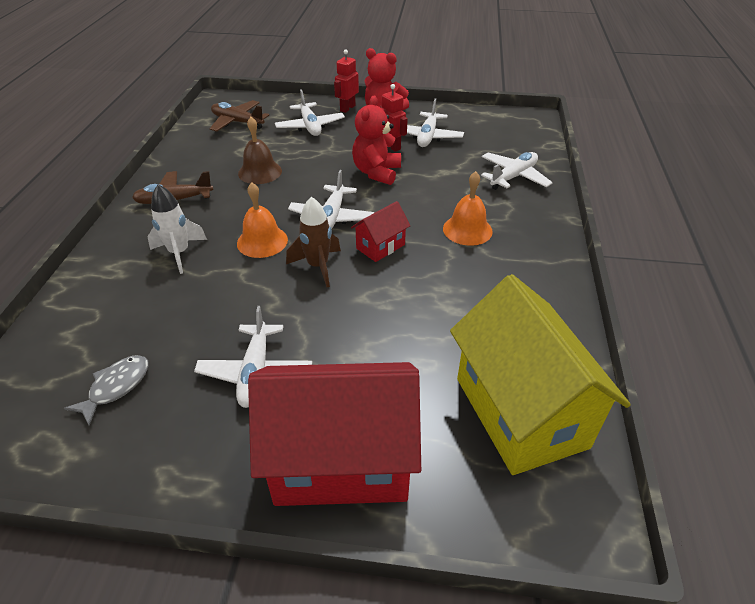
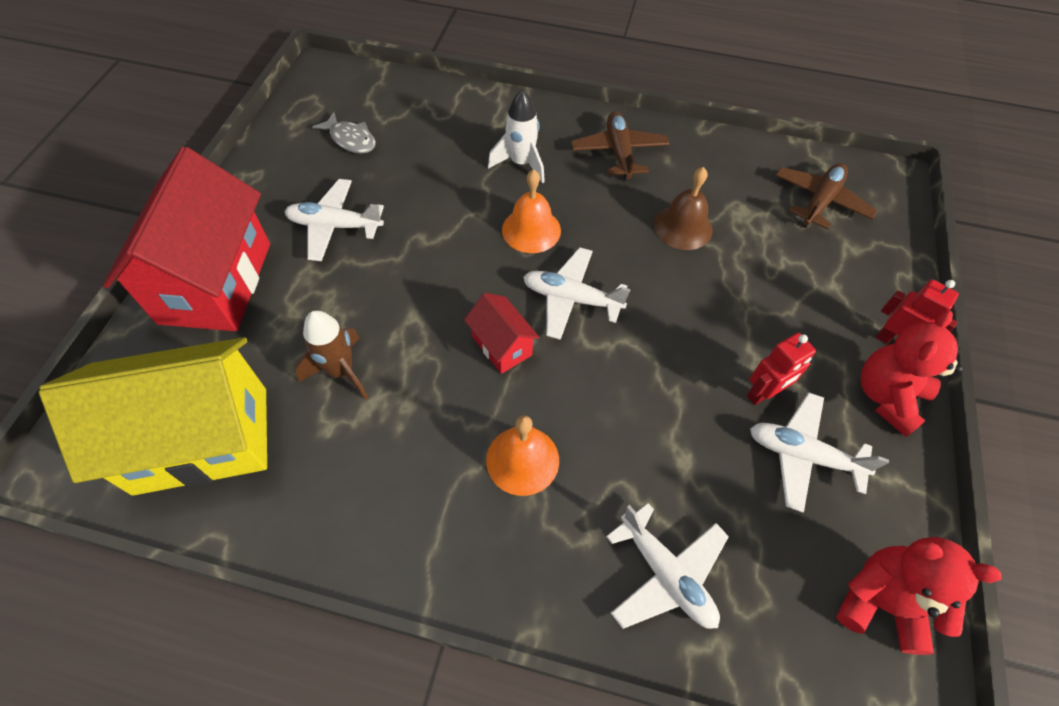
camera: 95 degrees right, 15 degrees up
white plane [275,89,345,136] -> none
brown rocket [286,197,341,287] -> brown rocket moved to [295,310,368,400]
red teddy bear [352,96,401,185] -> red teddy bear moved to [836,537,1001,655]

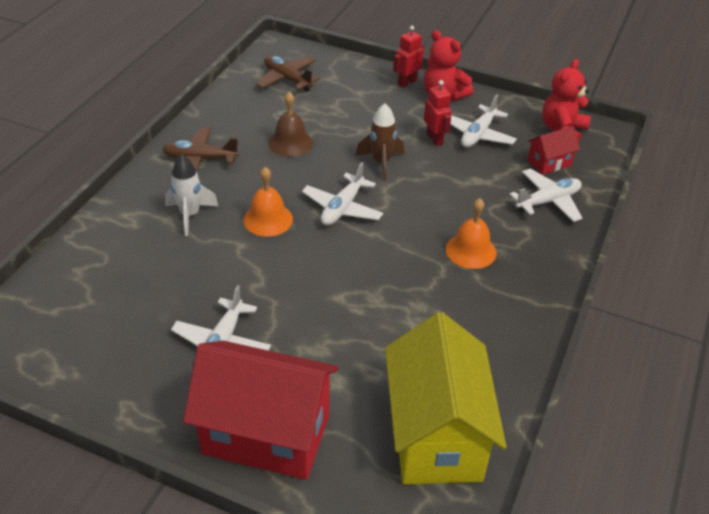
camera: 80 degrees left, 15 degrees down
brown rocket [295,310,368,400] -> brown rocket moved to [356,103,404,181]
grey fish [312,112,376,154] -> none
red house [464,293,540,374] -> red house moved to [528,126,580,175]

